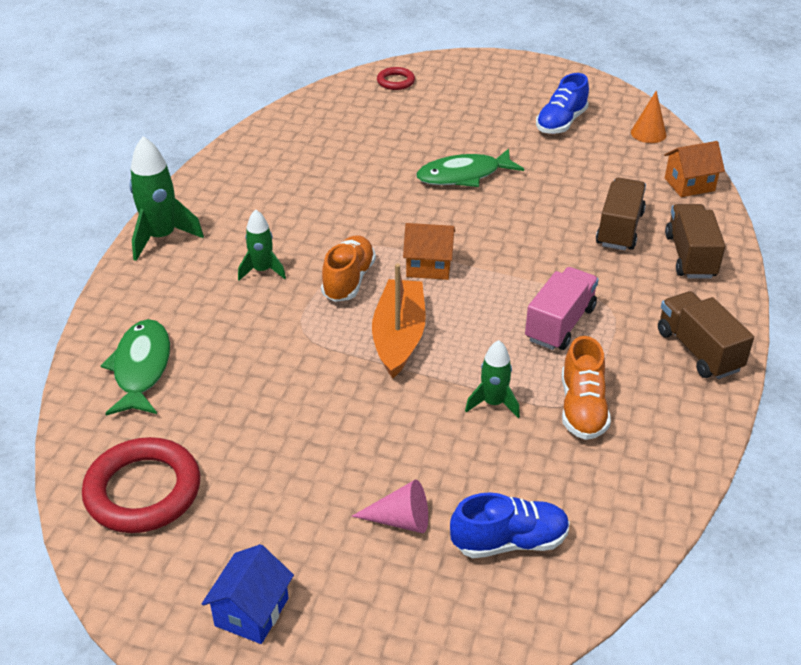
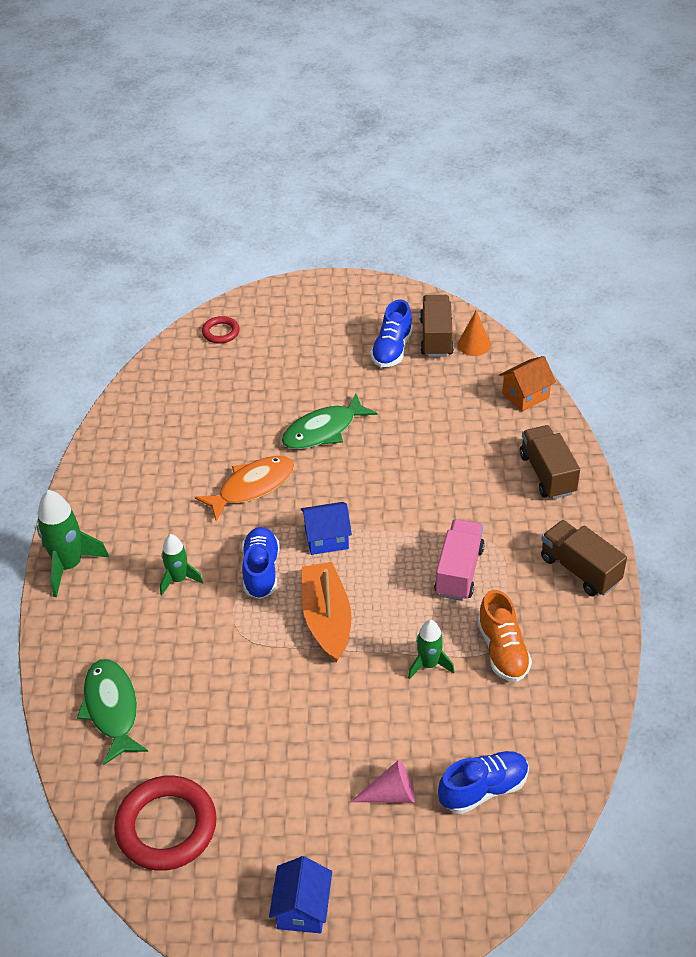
camera: 15 degrees left, 5 degrees up
orange shoe [321,235,376,302] -> blue shoe [242,527,279,599]
orange house [403,223,455,280] -> blue house [301,502,352,555]
brown truck [596,178,646,250] -> brown truck moved to [420,295,454,357]
none -> orange fish [195,456,294,521]

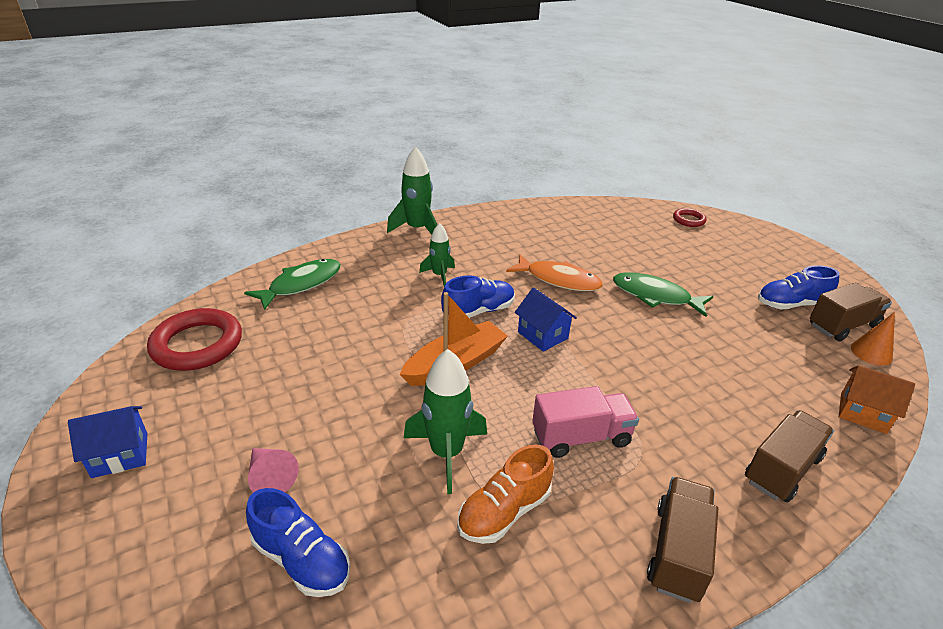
camera: 60 degrees right, 10 degrees down
green rocket [408,620,455,679] -> green rocket [404,349,487,494], size x1.62

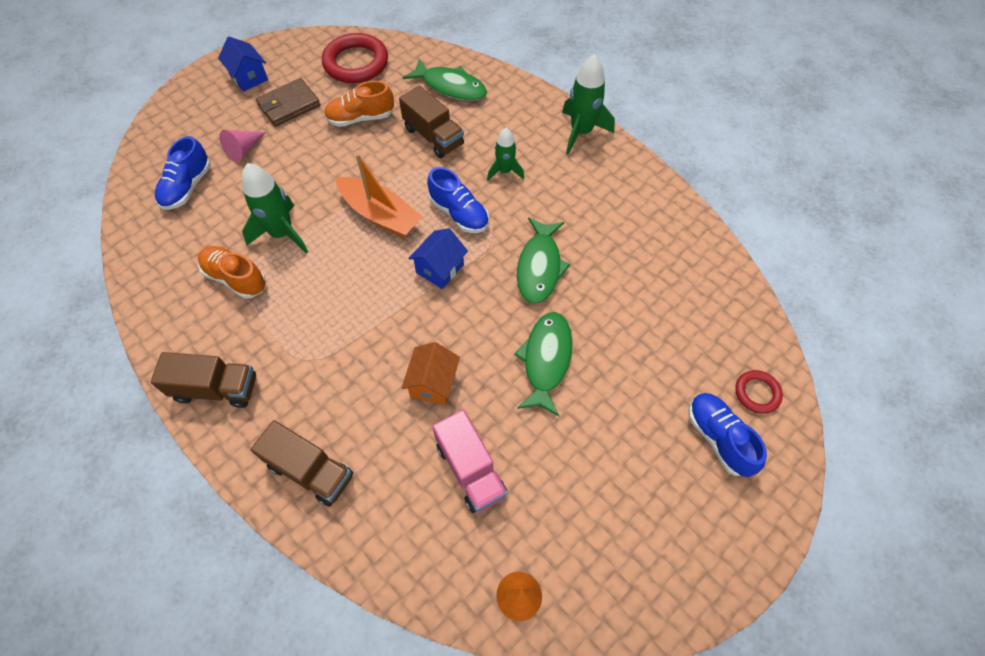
camera: 75 degrees right, 25 degrees up
orange fish [506,254,603,291] -> green fish [517,217,570,304]
pink truck [532,386,639,458] -> pink truck moved to [432,410,507,513]
blue shoe [758,265,839,309] -> blue shoe moved to [689,393,767,477]
brown truck [810,282,892,341] -> brown truck moved to [399,85,464,158]
orange house [839,365,915,434] -> orange house moved to [402,342,460,405]
none -> brown wallet [256,78,320,127]
none -> orange shoe [324,81,394,127]

